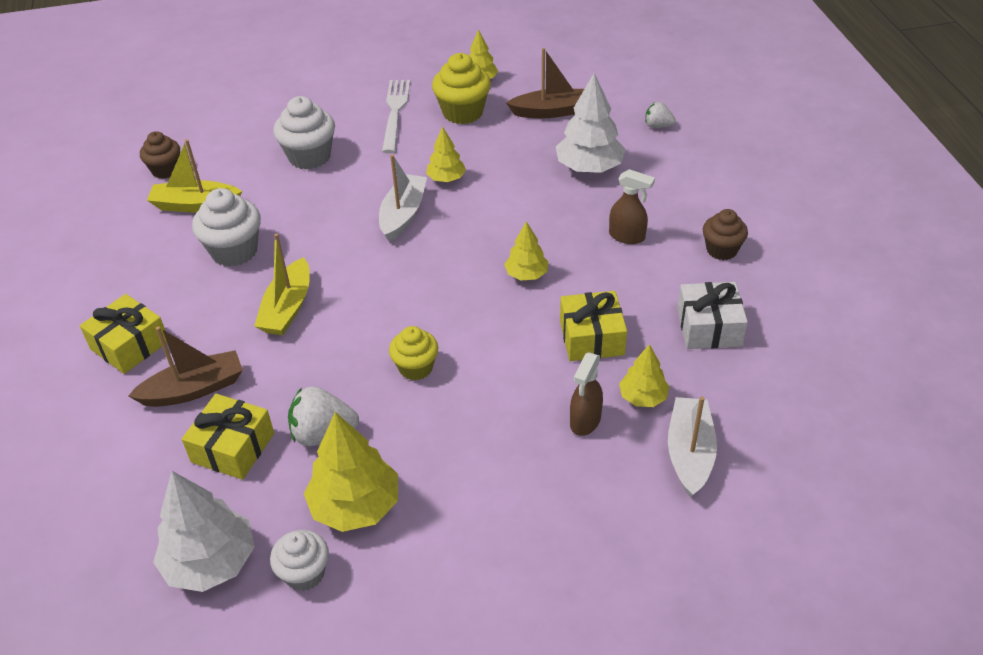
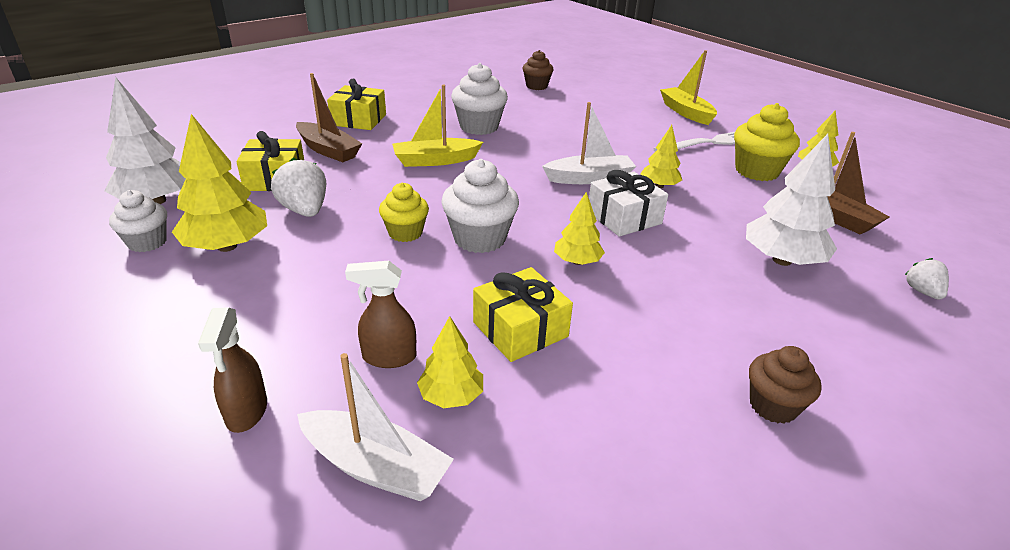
camera: 60 degrees right, 10 degrees down
yellow boat [147,139,242,212] -> yellow boat moved to [660,50,717,125]
white cupcake [273,96,335,170] -> white cupcake moved to [441,159,519,253]
brown spray bottle [609,169,655,244] -> brown spray bottle moved to [198,308,267,433]
white boat [668,396,717,498] -> white boat turned 45 degrees clockwise [297,353,454,501]
white gift [677,282,748,349] -> white gift moved to [589,170,668,237]

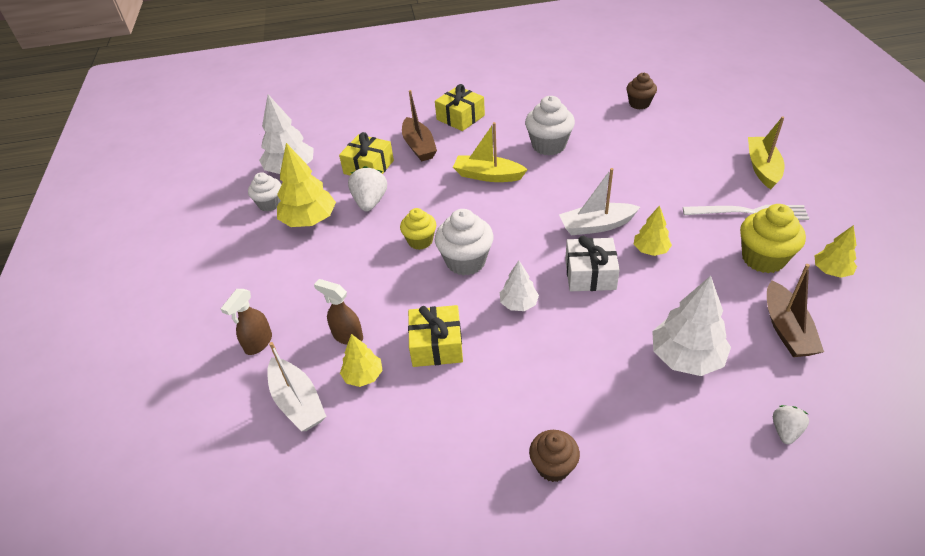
camera: 35 degrees right, 10 degrees up
white boat [542,102,636,184] -> white boat turned 150 degrees clockwise [559,168,640,235]
yellow tree [554,192,605,265] -> white tree [500,260,539,311]

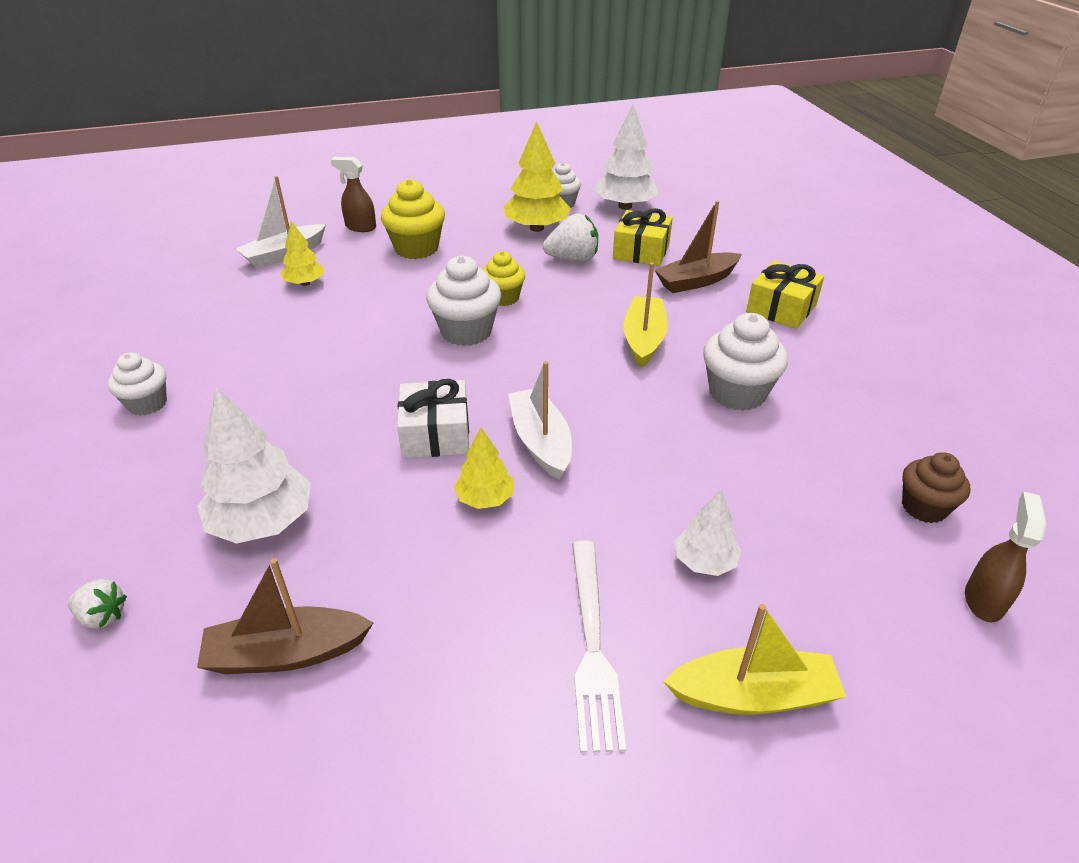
camera: 80 degrees right, 5 degrees down
brown spray bottle [314,279,363,345] -> brown spray bottle moved to [965,491,1047,622]
yellow gift [408,305,463,367] -> none
white tree [500,260,539,311] -> white tree moved to [675,489,741,576]
brown cupcake [529,430,580,482] -> white cupcake [108,352,167,416]
yellow cupcake [740,204,806,273] -> yellow cupcake moved to [381,179,445,259]
yellow tree [815,225,857,278] -> none

